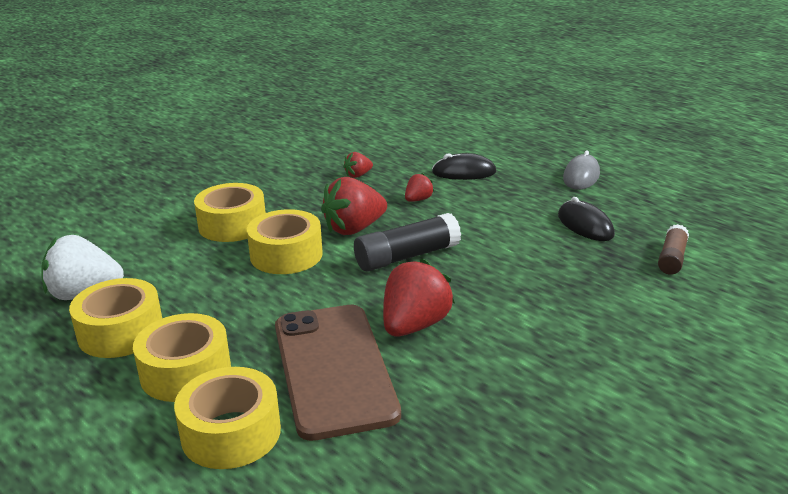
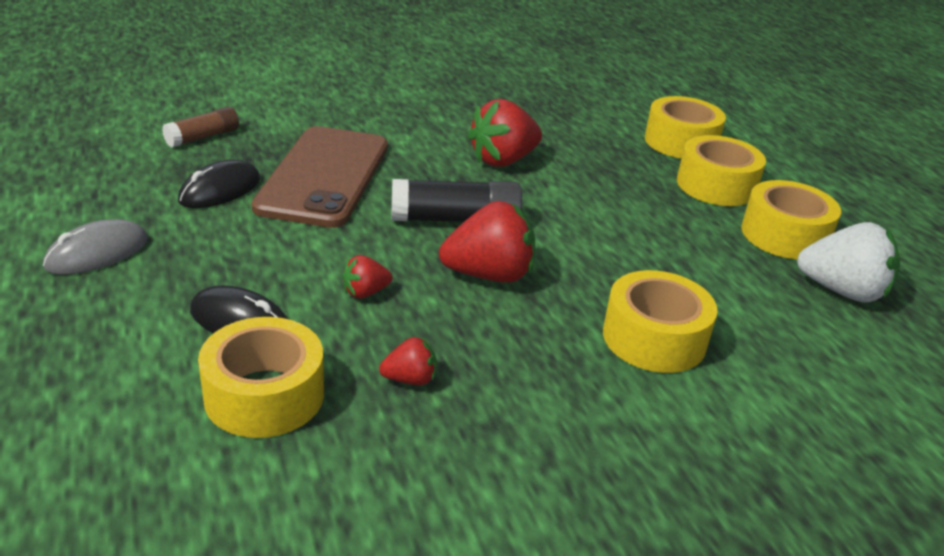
camera: 160 degrees left, 5 degrees up
yellow tape [247,209,323,274] -> yellow tape moved to [198,317,324,438]
brown phone [275,305,401,441] -> brown phone moved to [252,126,388,228]
black mouse [558,197,615,241] -> black mouse turned 45 degrees clockwise [178,160,260,208]

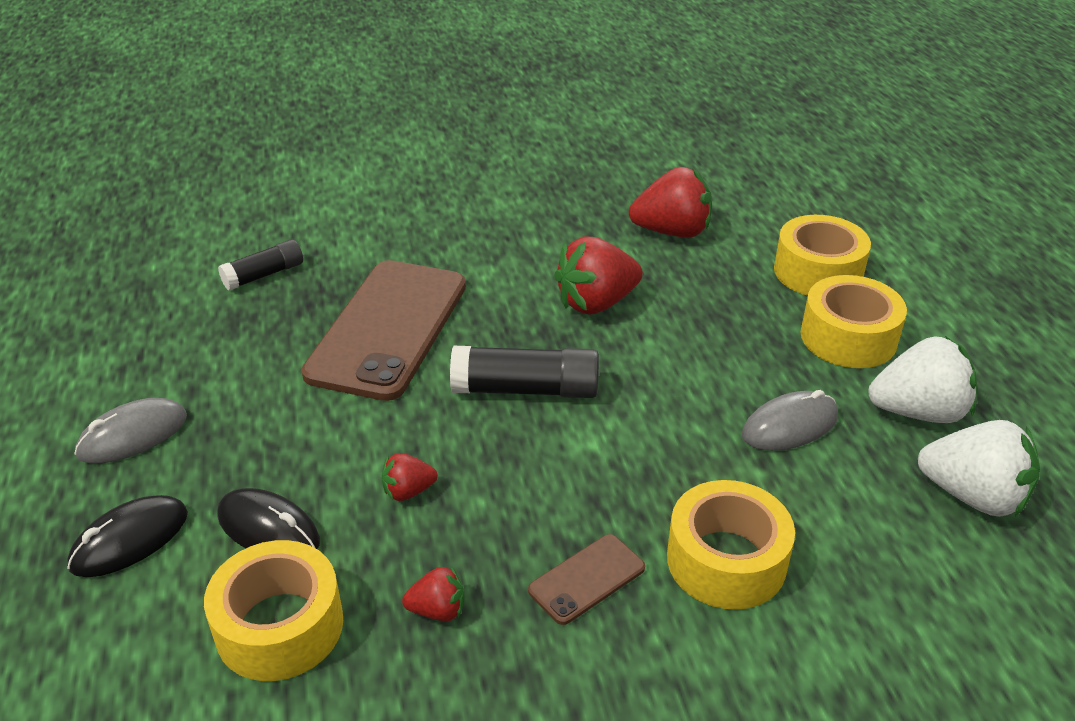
camera: 10 degrees right, 5 degrees up
brown glue stick [162,107,239,148] -> black glue stick [218,239,303,291]
black mouse [178,160,260,208] -> black mouse moved to [67,495,188,577]
red strawberry [439,201,535,283] -> red strawberry moved to [629,167,712,238]
yellow tape [741,180,841,259] -> white strawberry [868,336,977,423]
none -> brown phone [528,534,645,625]
none -> grey mouse [742,390,838,451]

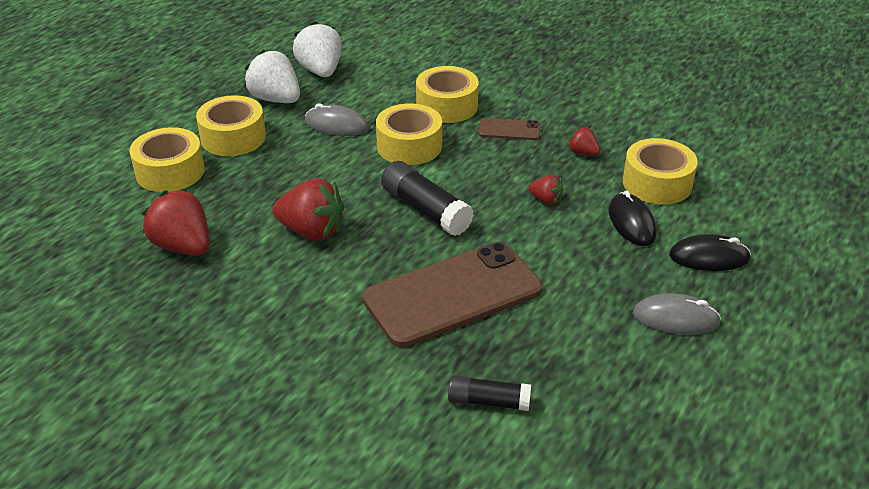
camera: 135 degrees left, 0 degrees up
none -> yellow tape [376,103,442,165]

